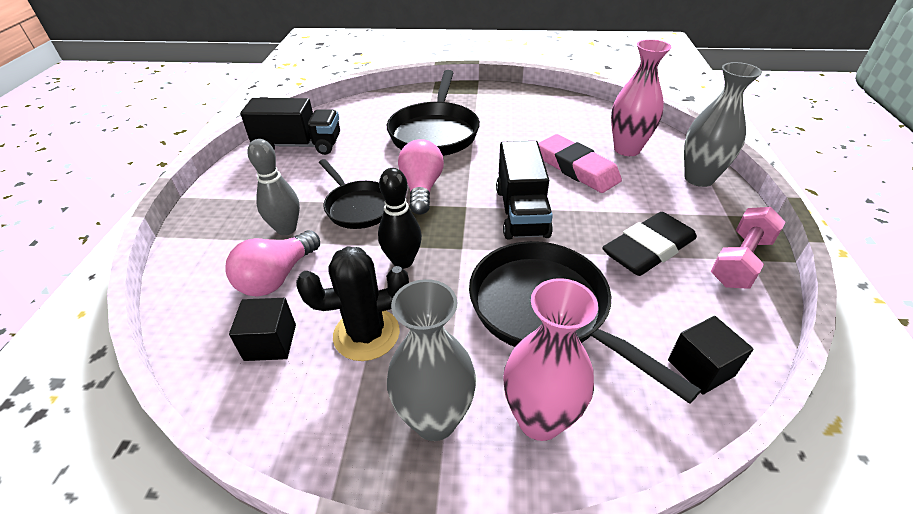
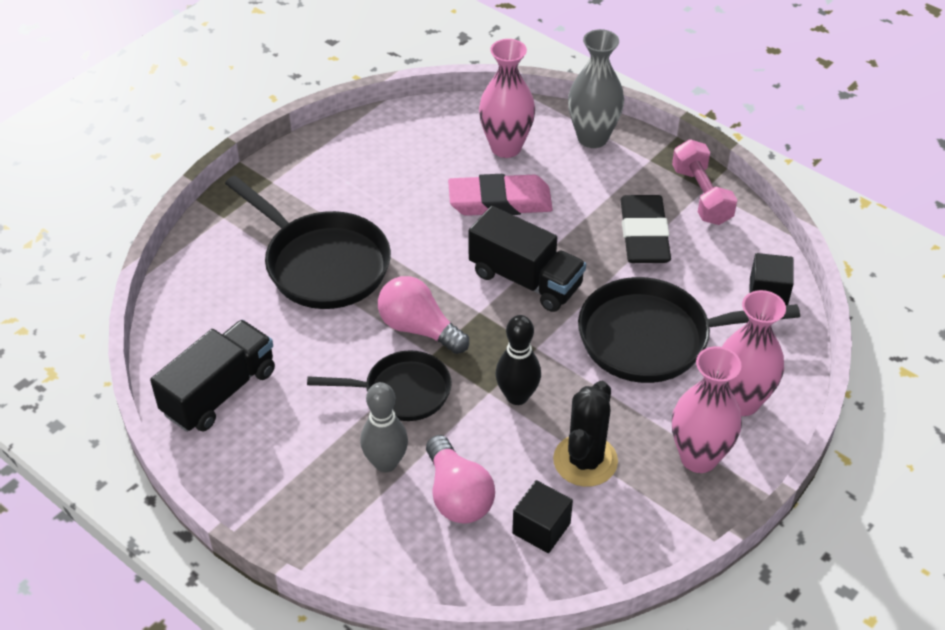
camera: 55 degrees left, 5 degrees up
grey vase [387,279,476,441] -> pink vase [672,346,742,473]

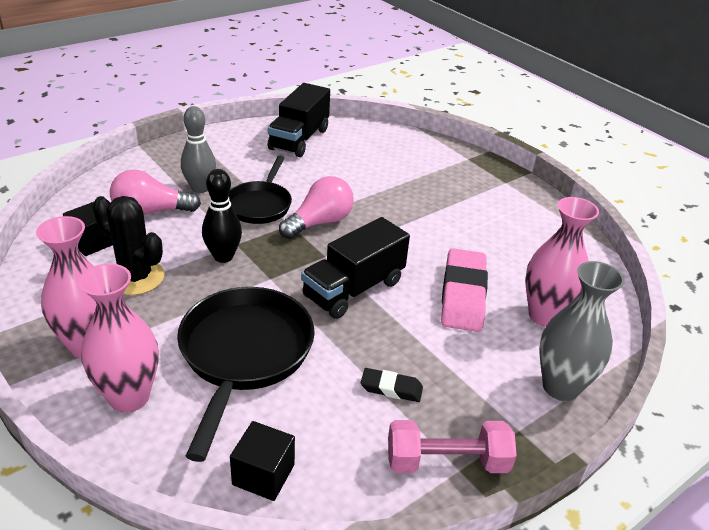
camera: 100 degrees right, 10 degrees down
black truck [150,320,275,432] -> black truck turned 60 degrees clockwise [268,83,330,157]
black pan [225,176,391,309] -> none
black eraser [621,195,671,263] -> black eraser [361,368,423,402], size x0.51

